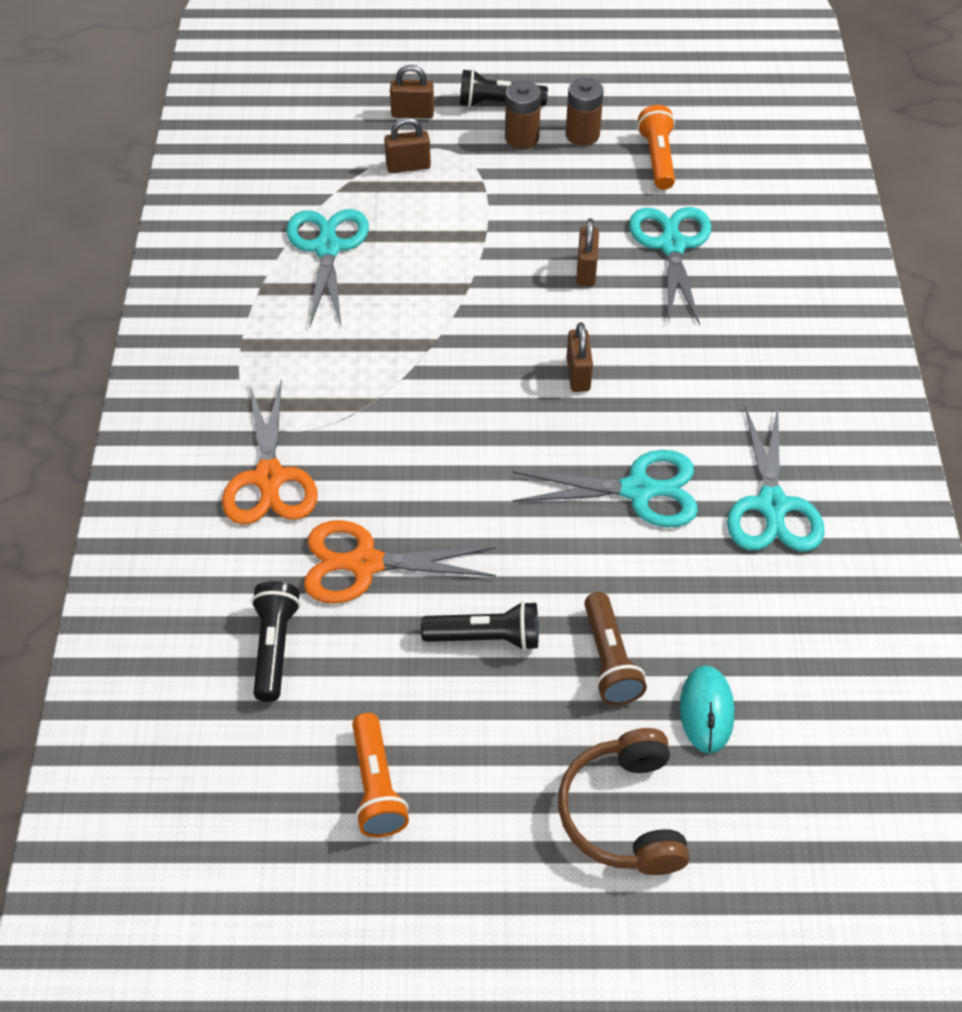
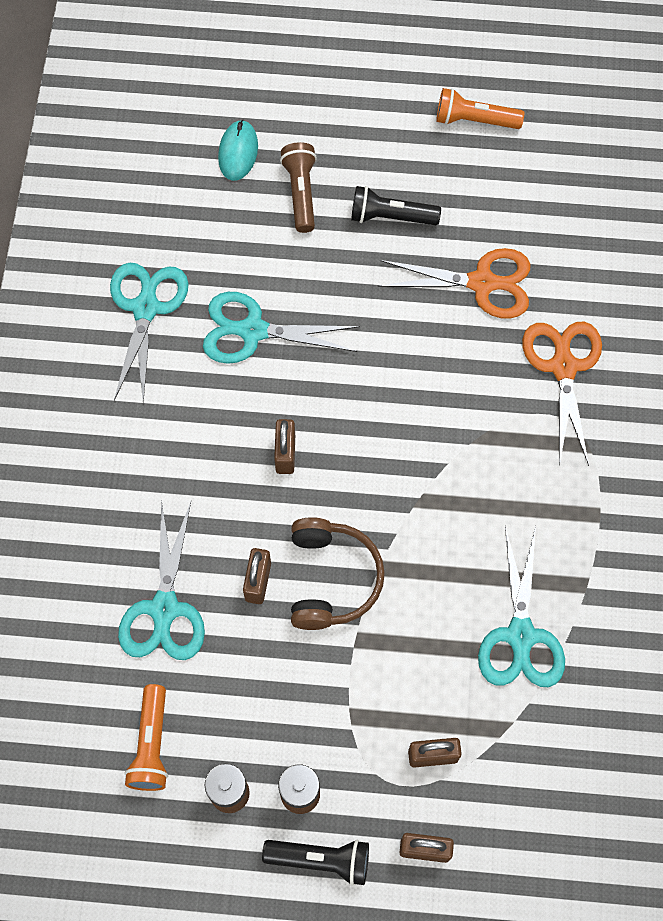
camera: 175 degrees left, 15 degrees up
black flashlight [251,581,300,702] -> none
orange flashlight [352,713,409,837] -> orange flashlight turned 75 degrees counterclockwise [436,88,524,129]
brown headphones [558,728,689,875] -> brown headphones moved to [291,517,385,630]

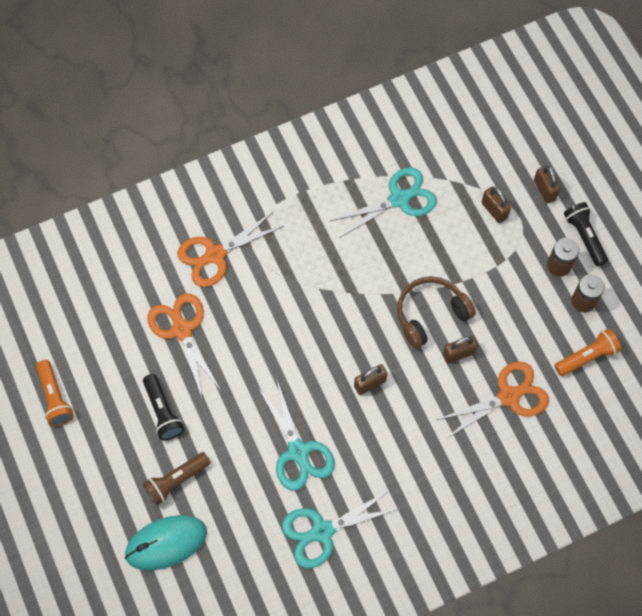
camera: 120 degrees left, 0 degrees up
turquoise scissors [118,500,205,660] -> orange scissors [436,361,549,438]
turquoise mouse [218,120,258,181] -> turquoise mouse [125,515,207,571], size x1.54

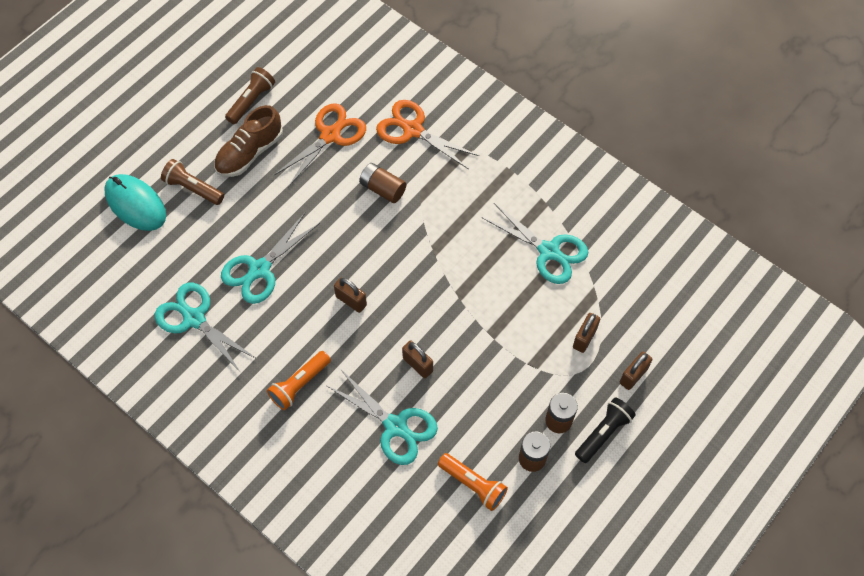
camera: 65 degrees right, 5 degrees down
orange flashlight [36,360,74,426] -> orange flashlight moved to [267,351,331,410]
black flashlight [143,374,184,440] -> brown shoe [214,105,283,177]
brown headphones [397,276,476,348] -> none
orange scissors [436,361,549,438] -> turquoise scissors [327,370,438,465]
none -> brown flashlight [225,67,275,124]
none -> brown battery [359,163,406,203]

